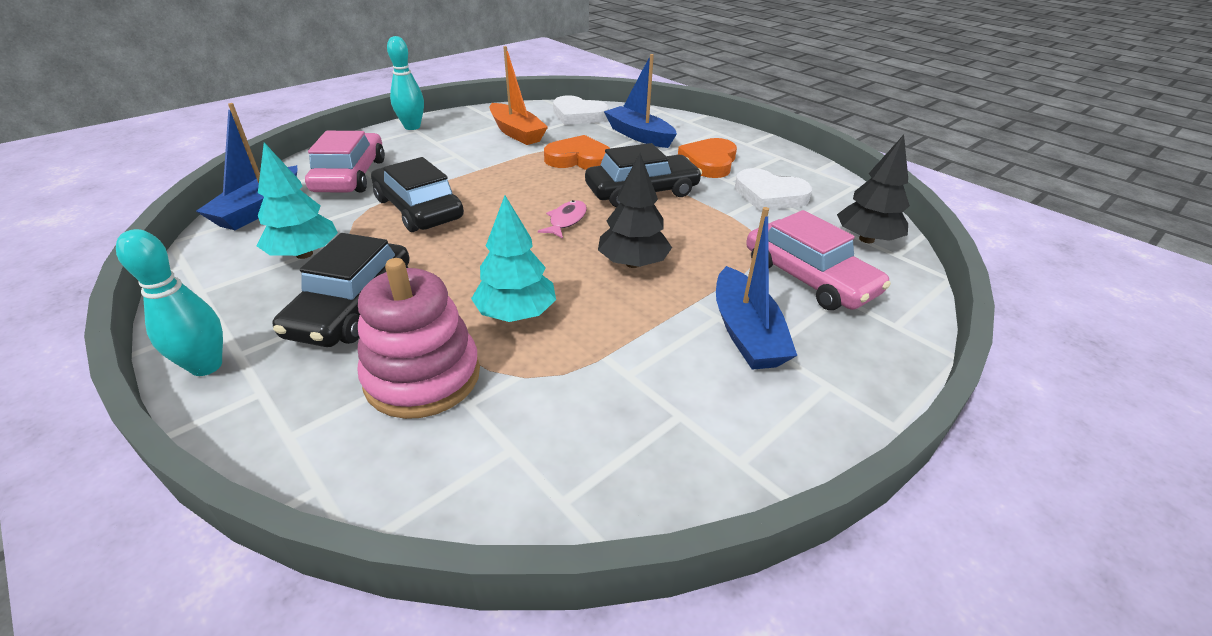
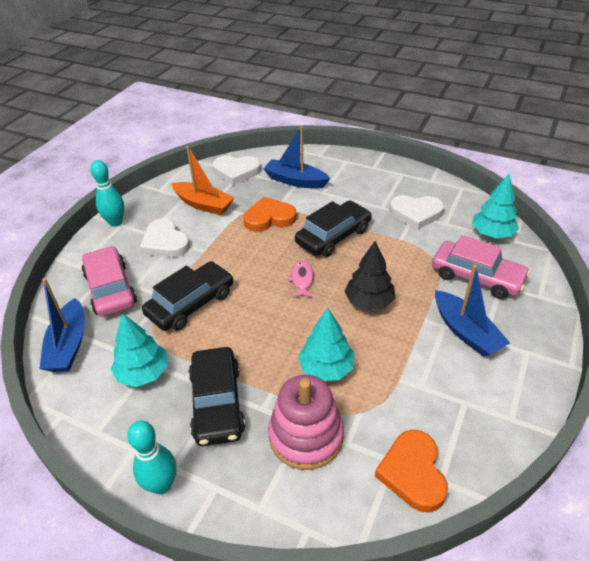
camera: 20 degrees left, 5 degrees up
black car [371,157,464,232] -> black car turned 105 degrees clockwise [142,261,233,331]
orange heart [678,138,737,178] -> orange heart moved to [375,430,448,513]
black tree [837,135,910,243] -> turquoise tree [472,174,519,238]
none -> white heart [140,219,190,258]

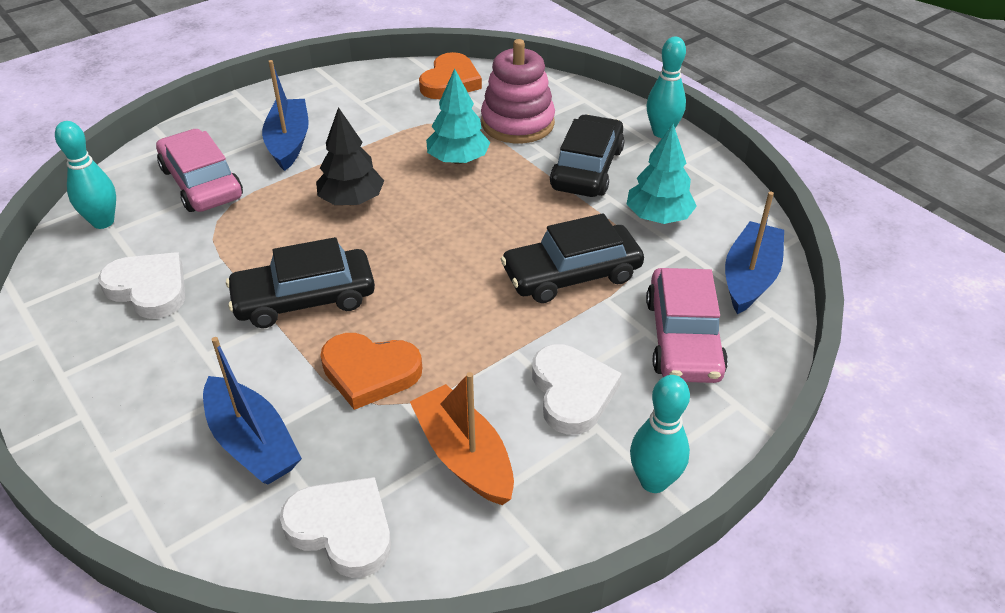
camera: 155 degrees left, 0 degrees up
pink fish [287,261,314,298] -> none
turquoise tree [472,174,519,238] -> turquoise bowling pin [55,121,116,229]

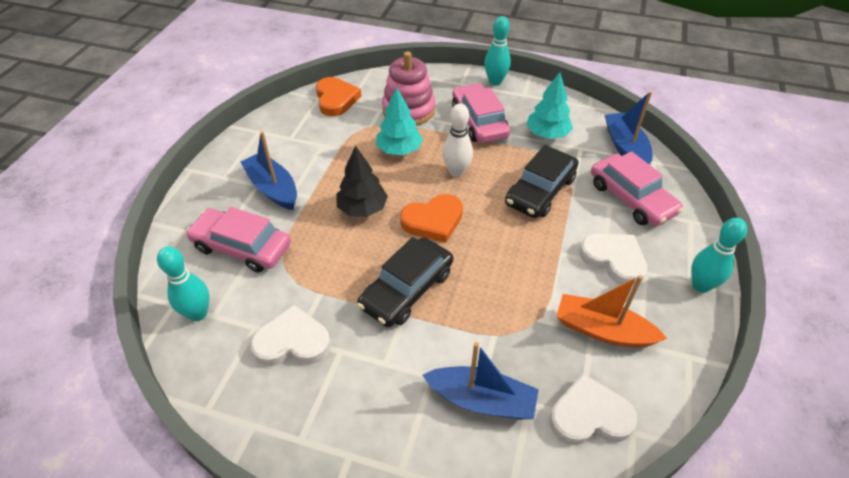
camera: 35 degrees left, 5 degrees up
orange heart [320,333,422,410] -> orange heart moved to [400,194,463,243]
black car [550,115,625,197] -> pink car [452,83,510,143]
none -> white bowling pin [442,103,473,177]

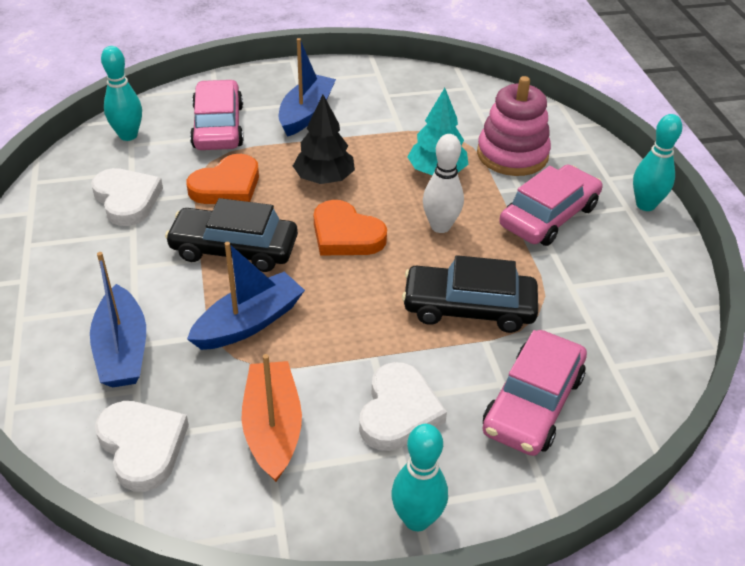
camera: 60 degrees right, 5 degrees down
orange heart [316,77,361,116] -> orange heart moved to [187,154,259,204]
turquoise tree [526,72,573,139] -> none
blue boat [605,91,653,165] -> blue boat moved to [187,242,305,350]

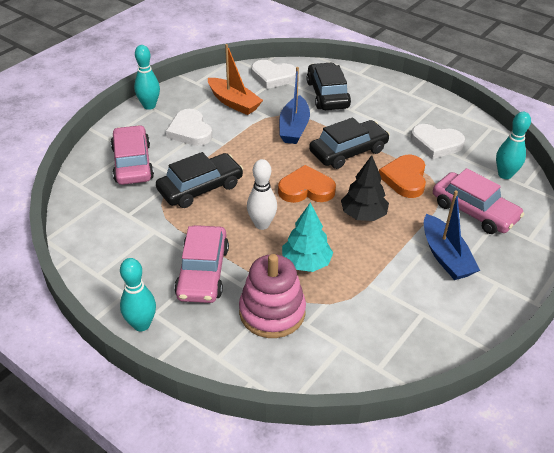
camera: 140 degrees right, 0 degrees up
blue boat [90,252,146,388] -> black car [306,62,351,110]

